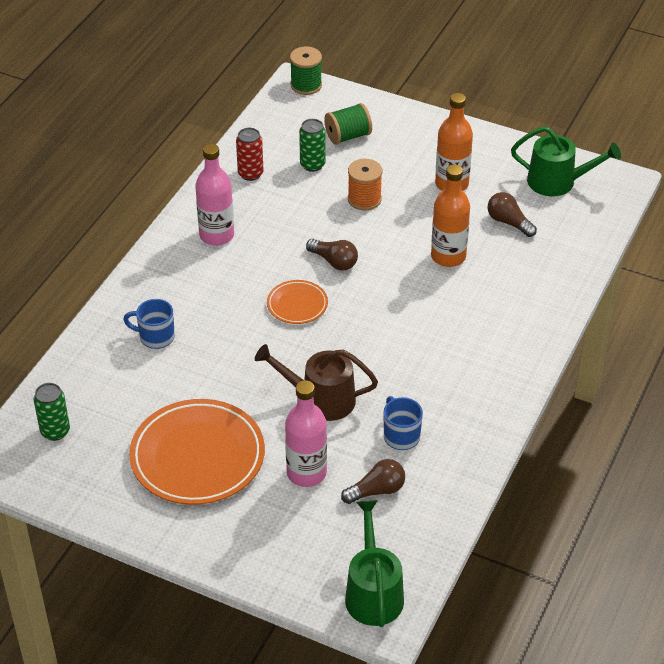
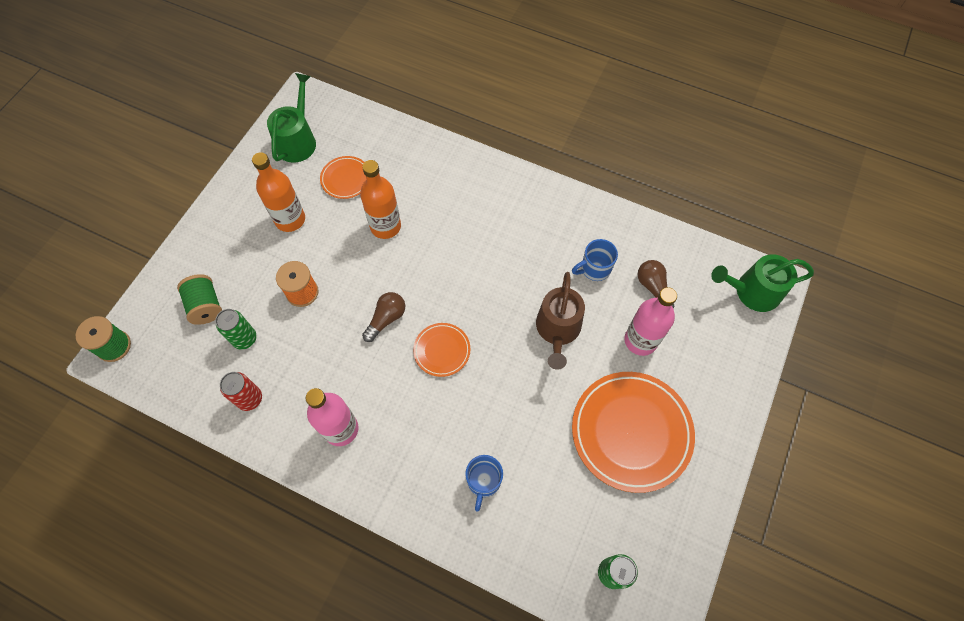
camera: 90 degrees left, 20 degrees up
brown light bulb [488,192,537,237] -> orange plate [320,156,366,199]

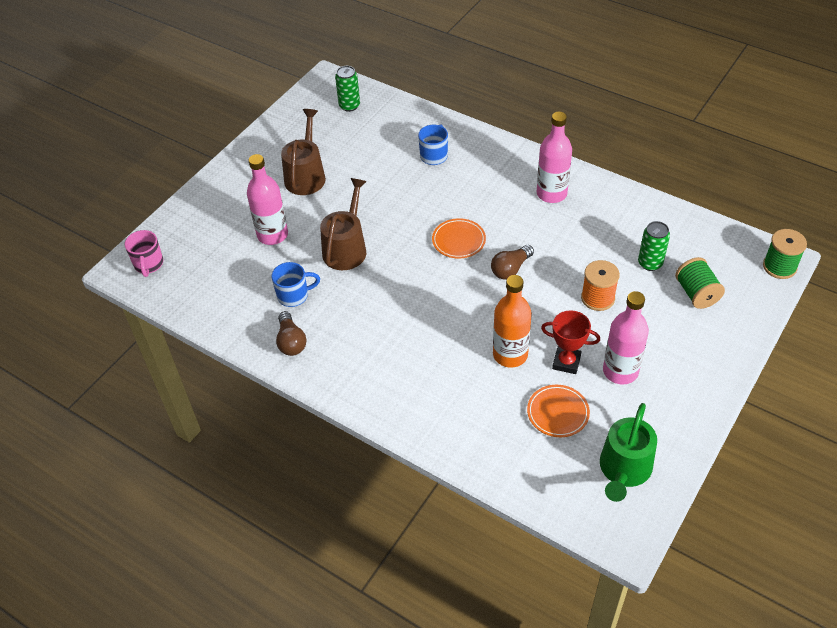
camera: 170 degrees left, 15 degrees down
red can [220,372,262,411] -> none
orange bottle [252,152,305,232] -> pink bottle [603,291,649,384]
orange plate [572,372,695,493] -> brown watering can [281,109,326,195]
brown light bulb [638,260,674,309] -> brown light bulb moved to [276,311,306,356]
green watering can [711,254,814,312] -> pink mug [125,230,163,277]
none -> red trophy [541,310,600,374]

